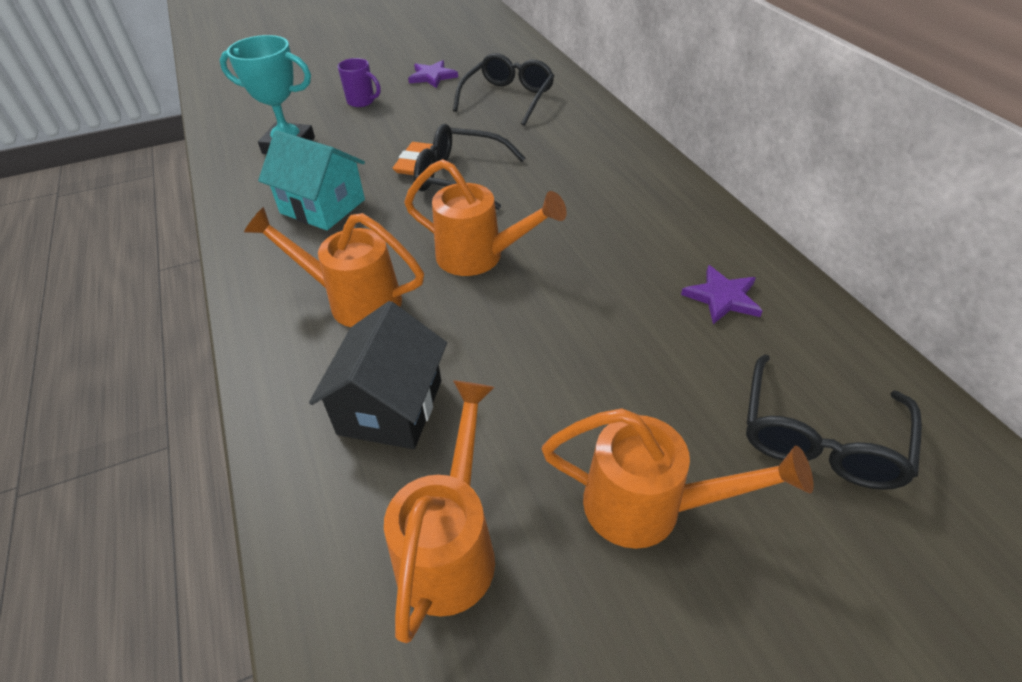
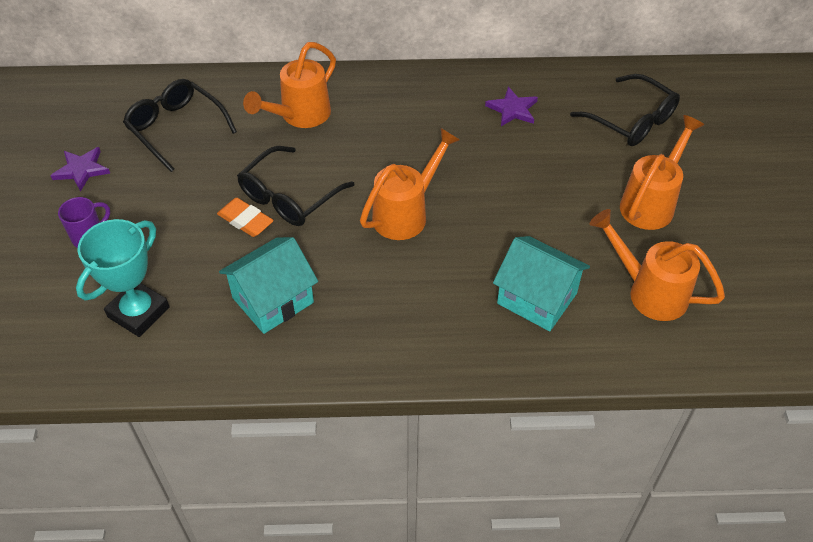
camera: 70 degrees left, 5 degrees up
orange watering can [244,207,424,327] -> orange watering can moved to [243,42,336,128]
black house [309,301,447,449] -> turquoise house [493,236,590,331]

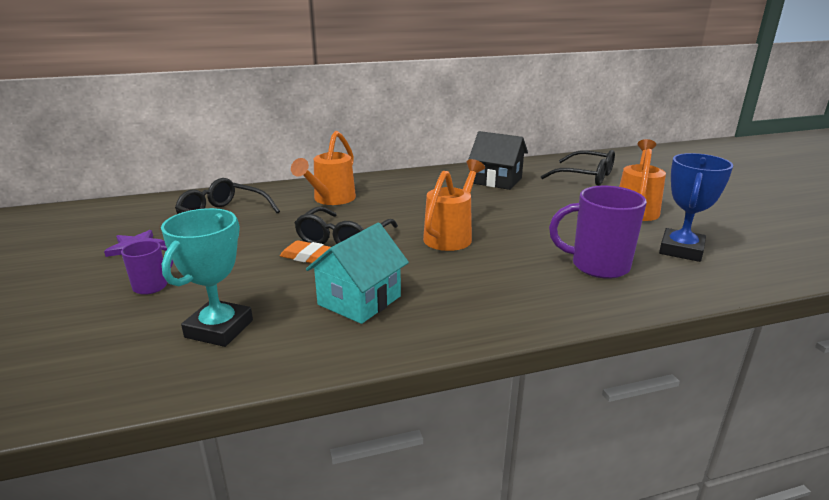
camera: 15 degrees left, 25 degrees down
purple star [485,87,538,126] -> black house [469,131,528,190]
turquoise house [493,236,590,331] -> purple mug [549,186,647,279]
orange watering can [589,209,725,321] -> blue trophy [659,153,733,262]

